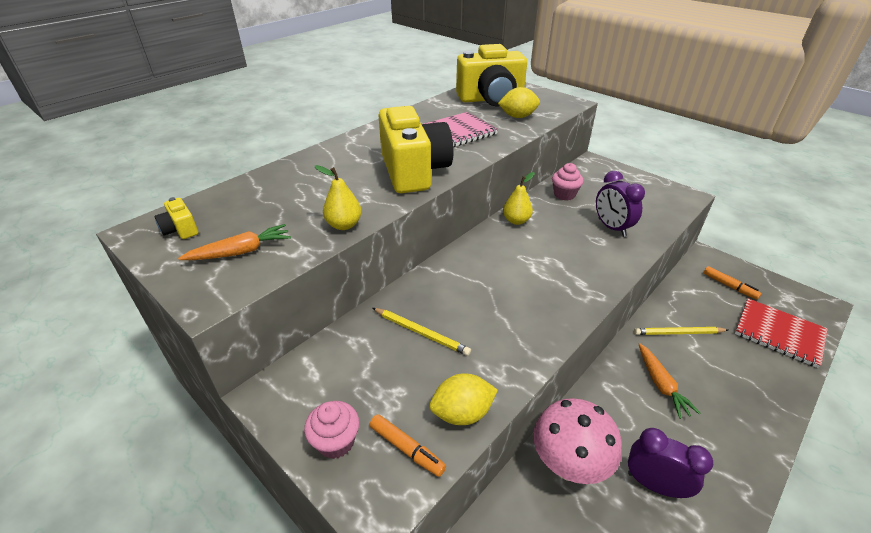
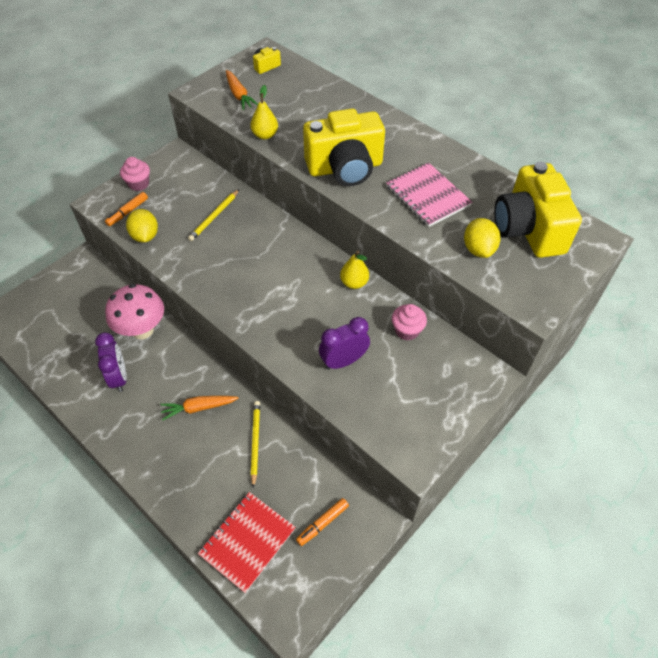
camera: 90 degrees right, 15 degrees up
purple clock [628,428,713,498] -> purple clock turned 45 degrees counterclockwise [95,333,127,392]

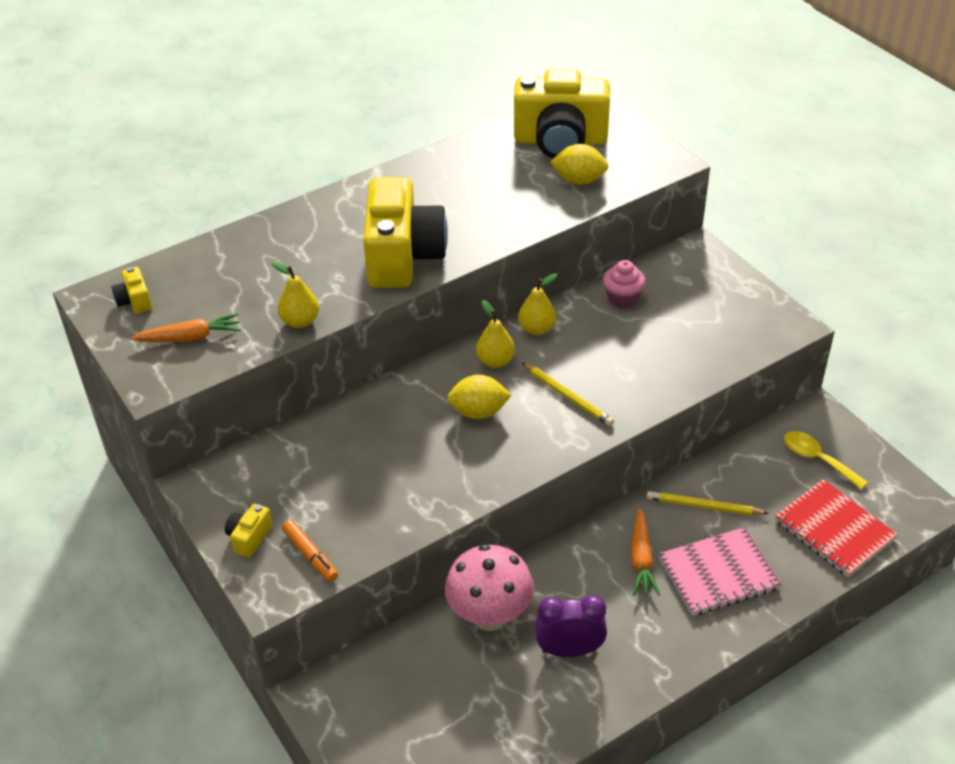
camera: 75 degrees left, 10 degrees down
pink cupcake [120,157,150,191] -> yellow camera [225,504,272,558]
yellow lemon [126,209,158,243] -> yellow lemon moved to [447,375,511,419]
yellow pencil [188,189,239,241] -> yellow pencil moved to [522,363,614,426]
orange marker [296,498,349,546] -> yellow spoon [784,431,868,490]
purple clock [319,317,370,370] -> none
pink notebook [386,162,472,227] -> pink notebook moved to [659,527,781,616]
none -> yellow pear [476,300,515,368]

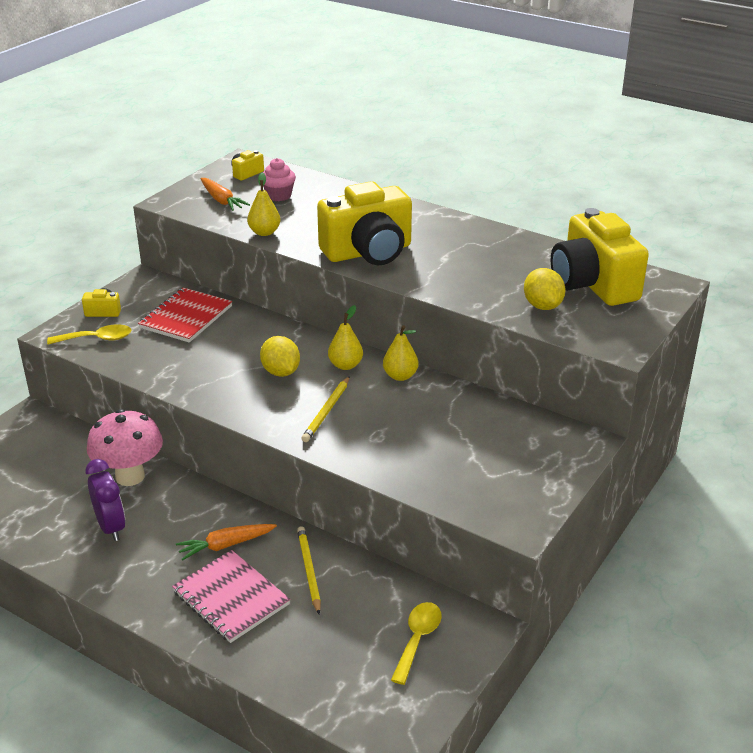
camera: 65 degrees right, 10 degrees down
orange marker [282,520,338,582] -> yellow spoon [47,324,132,344]
pink cupcake [603,260,645,308] -> pink cupcake moved to [263,158,296,201]
red notebook [775,479,898,577] -> red notebook moved to [138,288,232,343]

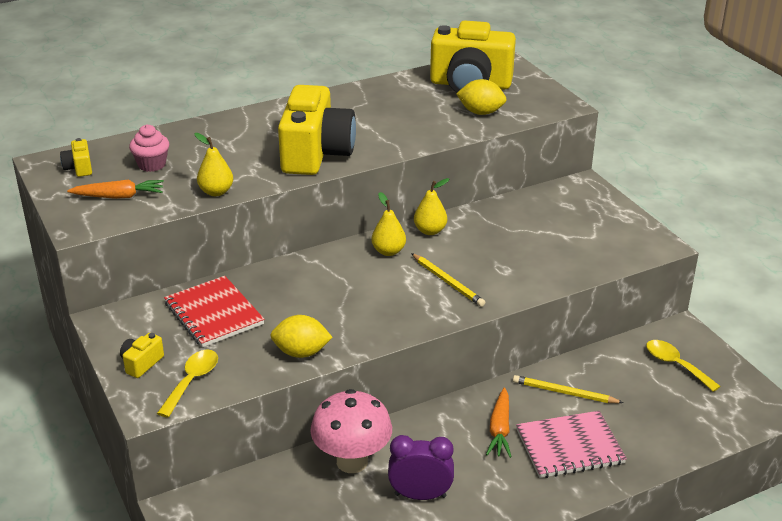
camera: 60 degrees left, 0 degrees up
yellow lemon [260,336,300,377] -> yellow lemon moved to [271,315,333,358]

